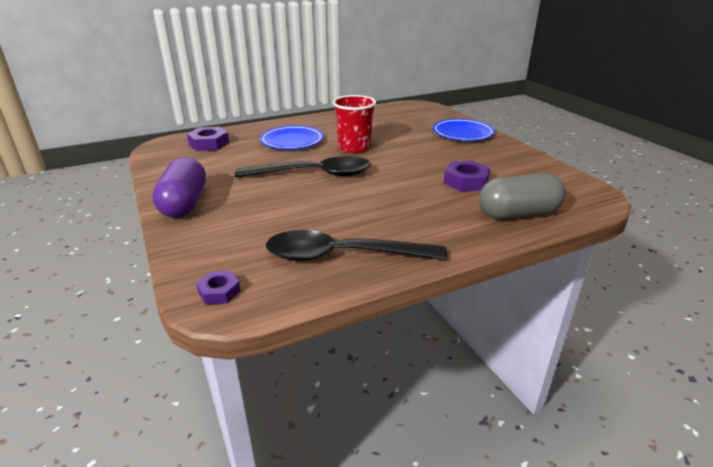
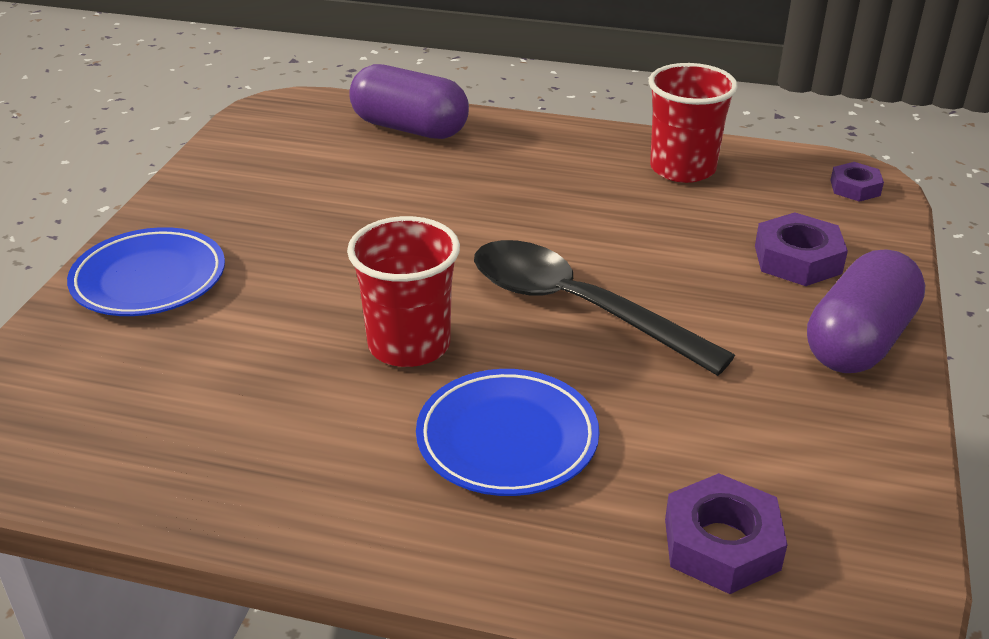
camera: 140 degrees left, 5 degrees up
black spoon [266,230,448,261] -> red cup [649,63,738,183]
purple nut [444,161,490,192] -> purple nut moved to [755,212,848,286]
grey capsule [479,173,566,219] -> purple capsule [349,64,469,139]

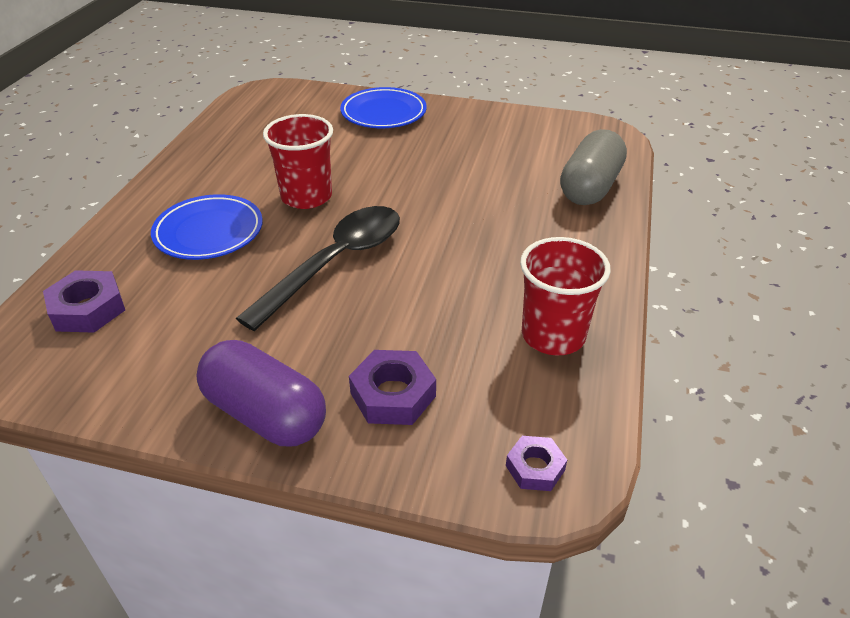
camera: 90 degrees right, 5 degrees up
purple capsule [349,64,469,139] -> grey capsule [560,129,627,205]

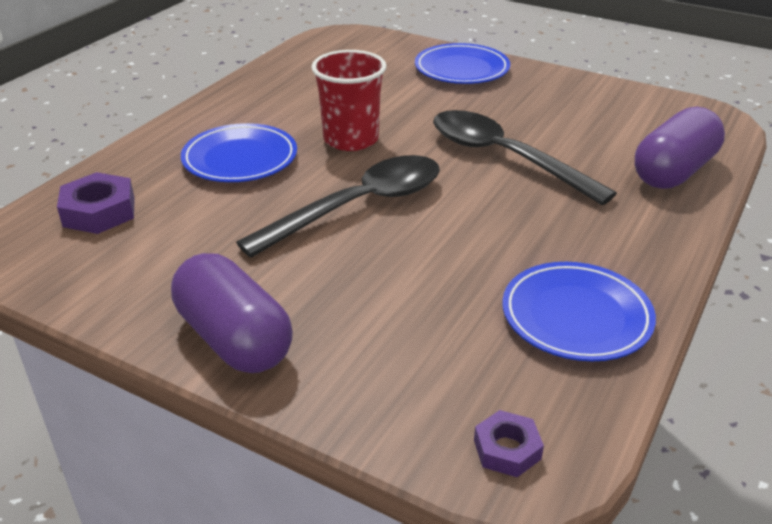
camera: 15 degrees right, 5 degrees down
purple nut [349,350,436,425] -> none
red cup [520,237,611,355] -> blue plate [502,262,656,361]
grey capsule [560,129,627,205] -> purple capsule [635,107,725,189]
none -> black spoon [433,110,617,205]

